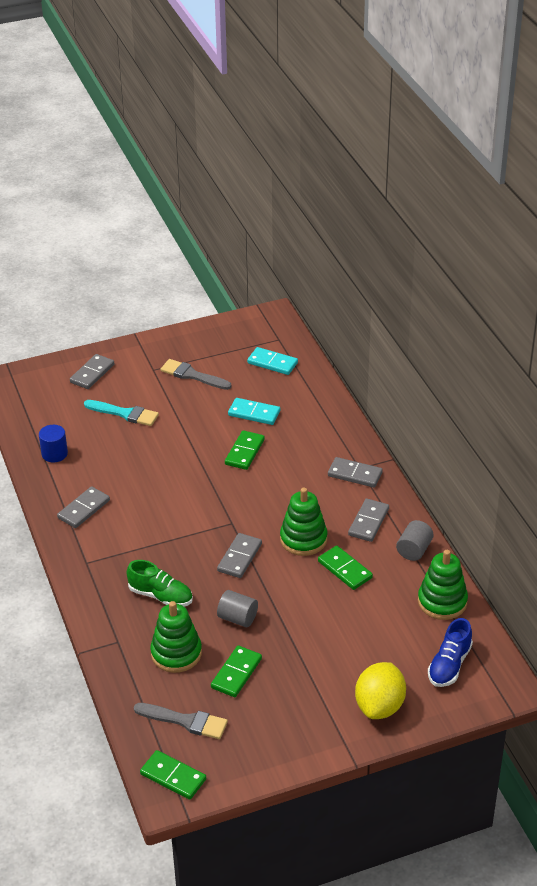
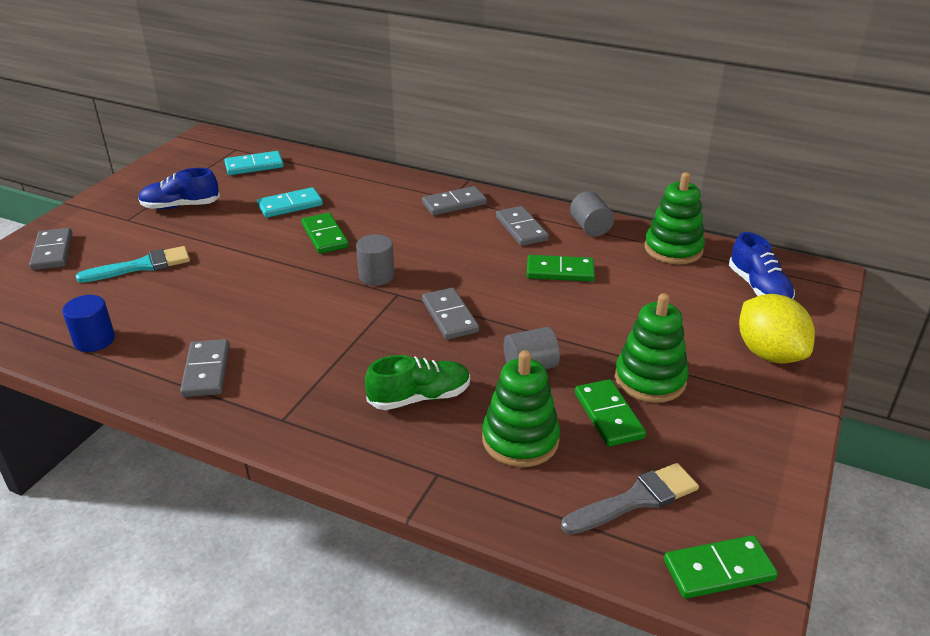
camera: 45 degrees left, 5 degrees down
grey brush [160,359,232,390] -> blue shoe [138,168,220,209]
green stacking toy [280,488,328,556] -> green stacking toy moved to [615,293,689,403]
none -> grey cylinder [356,234,394,286]

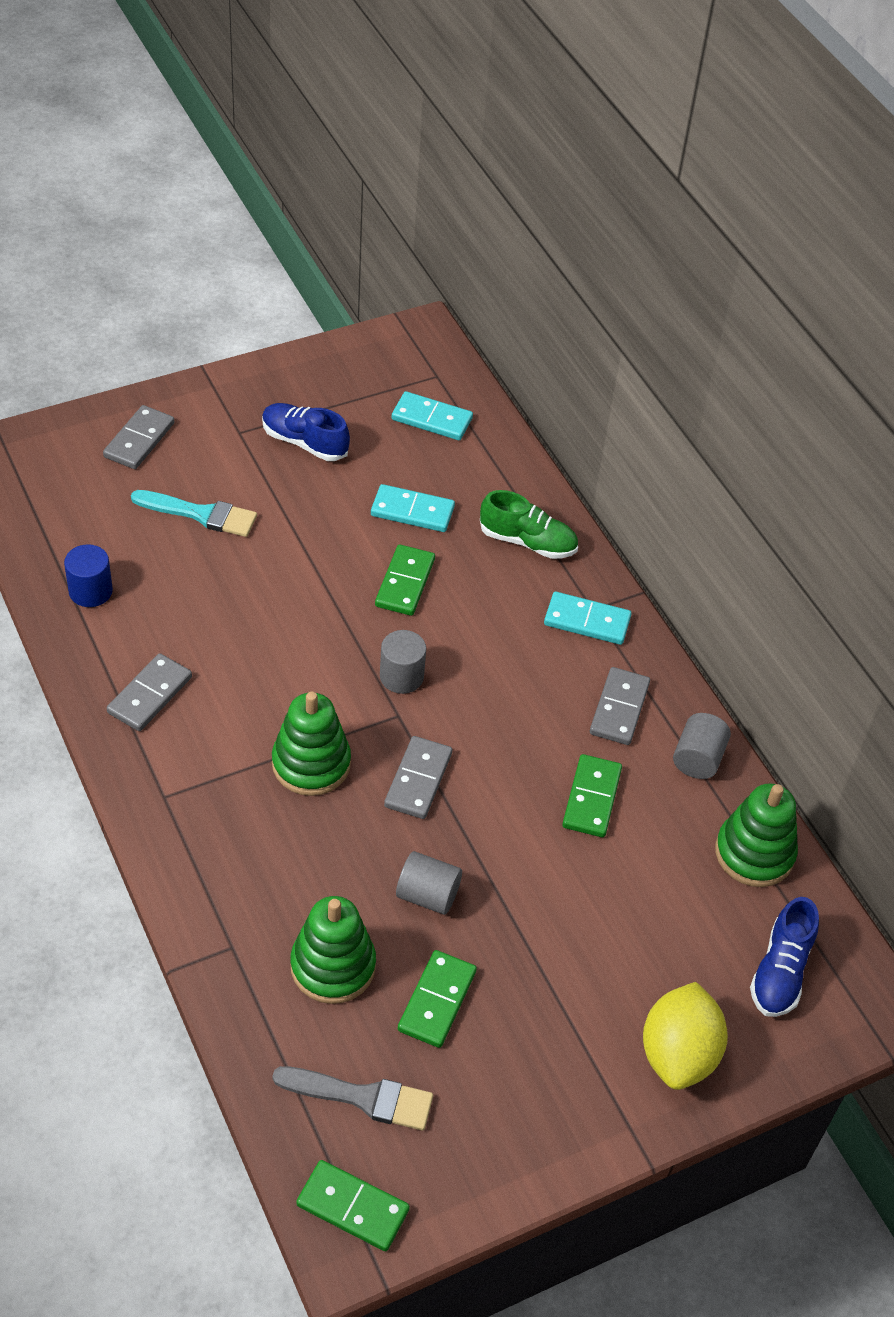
camera: 35 degrees right, 15 degrees up
green shoe [365,355,470,410] -> green shoe moved to [480,490,578,559]
grey domino [422,186,487,216] -> turquoise domino [544,592,632,645]
green domino [527,255,595,282] -> green domino turned 60 degrees clockwise [562,754,622,837]
green stacking toy [615,293,689,403] -> green stacking toy moved to [272,692,351,796]

